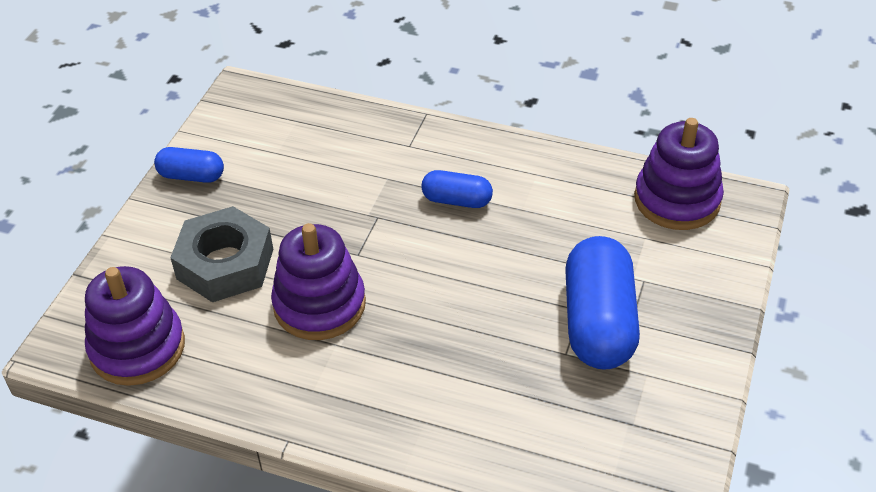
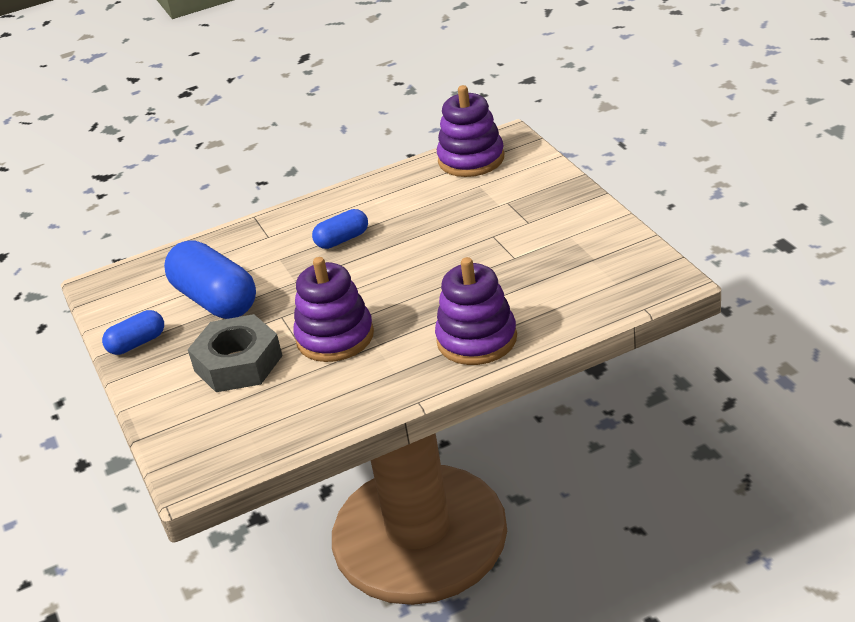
camera: 40 degrees left, 10 degrees down
purple stacking toy [85,266,185,386] -> purple stacking toy moved to [435,257,517,365]
blue capsule [565,236,640,370] -> blue capsule moved to [164,240,256,319]

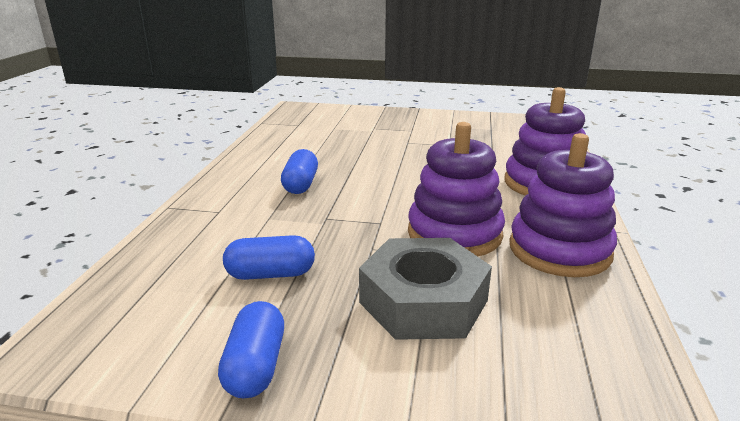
camera: 60 degrees left, 10 degrees down
blue capsule [164,240,256,319] -> blue capsule [223,235,315,280], size x0.53
purple stacking toy [437,85,504,177] -> purple stacking toy moved to [509,133,617,277]

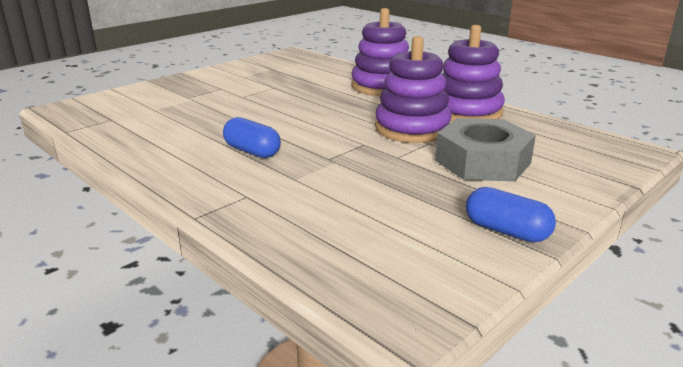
camera: 55 degrees left, 0 degrees up
blue capsule [223,235,315,280] -> none

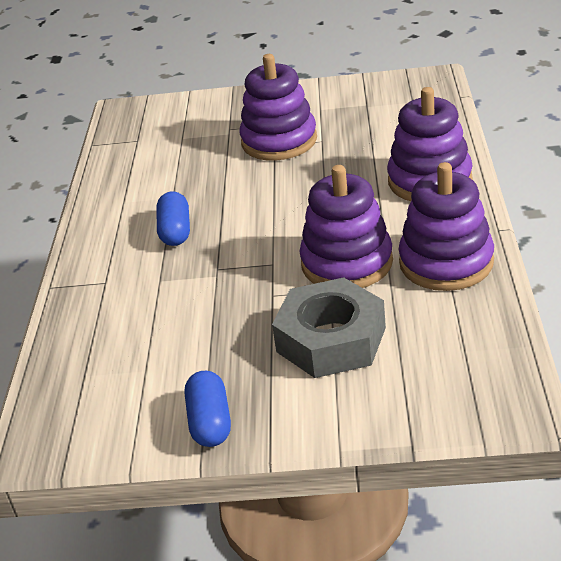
camera: 50 degrees right, 10 degrees up
none -> purple stacking toy [239,54,317,161]

